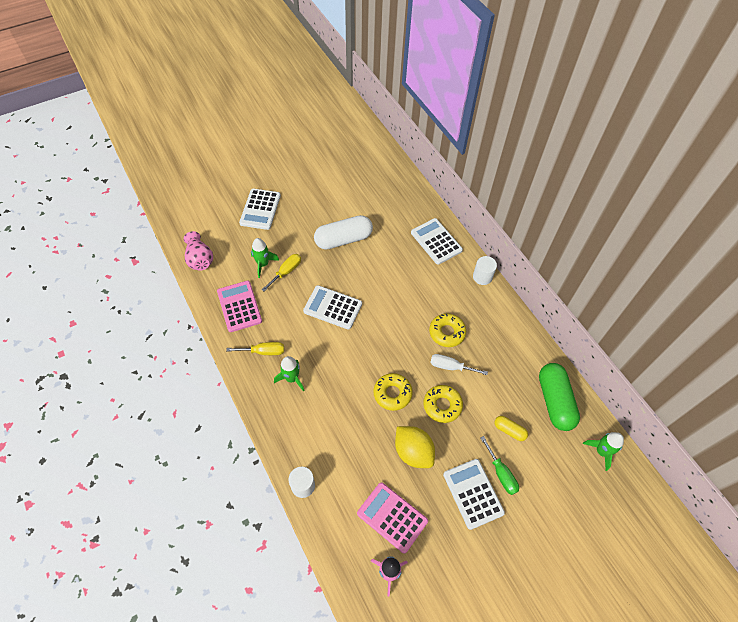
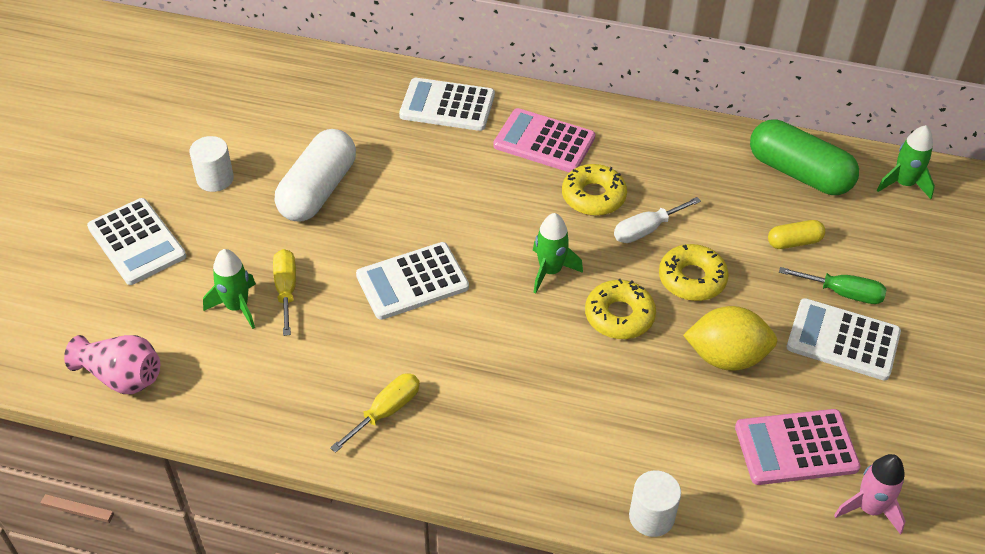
camera: 45 degrees left, 10 degrees down
pink calculator [217,281,262,332] -> pink calculator moved to [493,108,595,172]
green rocket [274,356,305,392] -> green rocket moved to [533,213,583,293]
white cylinder [473,256,497,285] -> white cylinder moved to [189,136,234,192]

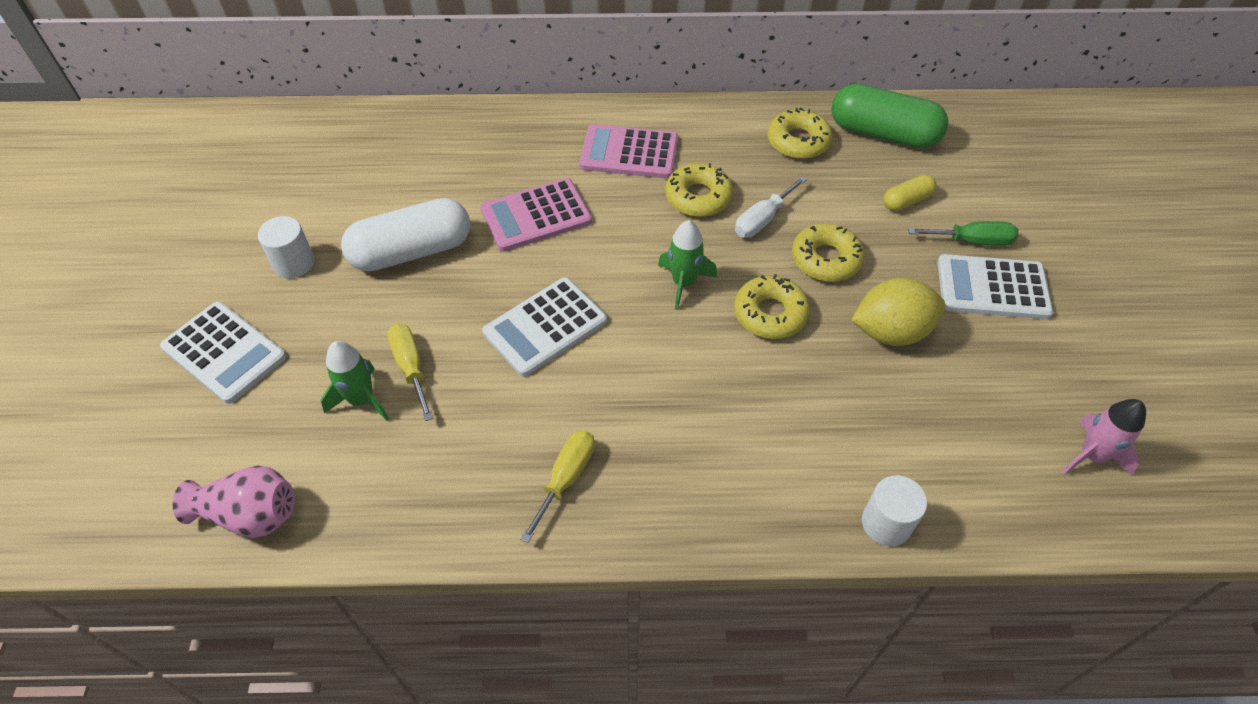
camera: 15 degrees left, 5 degrees up
white capsule [275,129,356,221] -> white capsule turned 60 degrees clockwise [341,198,470,271]
white calculator [399,78,495,131] -> none
pink calculator [735,409,861,485] -> pink calculator moved to [480,178,592,252]
green rocket [877,125,935,199] -> none
none -> yellow donut [767,108,833,159]

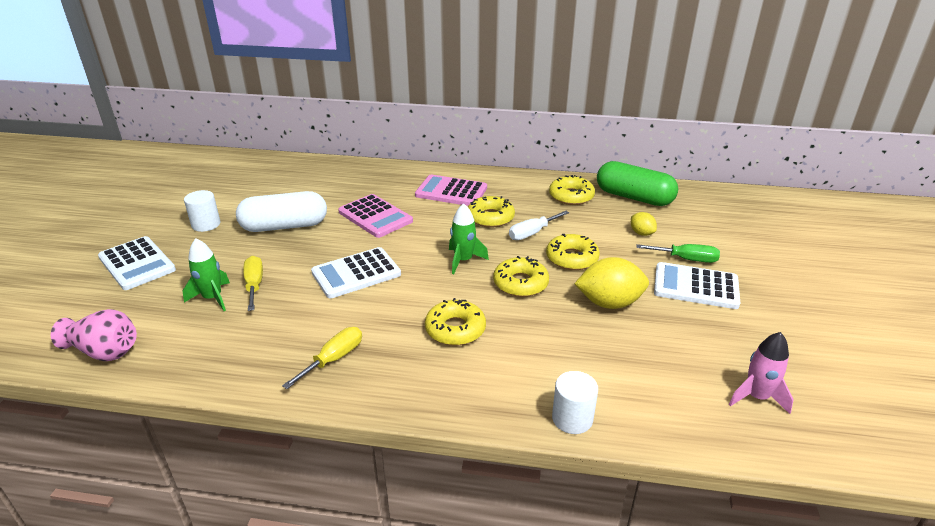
camera: 10 degrees right, 20 degrees down
pink calculator [480,178,592,252] -> pink calculator turned 120 degrees counterclockwise [338,194,413,238]
yellow capsule [883,174,937,211] -> yellow lemon [631,212,657,236]
none -> yellow donut [425,298,486,346]

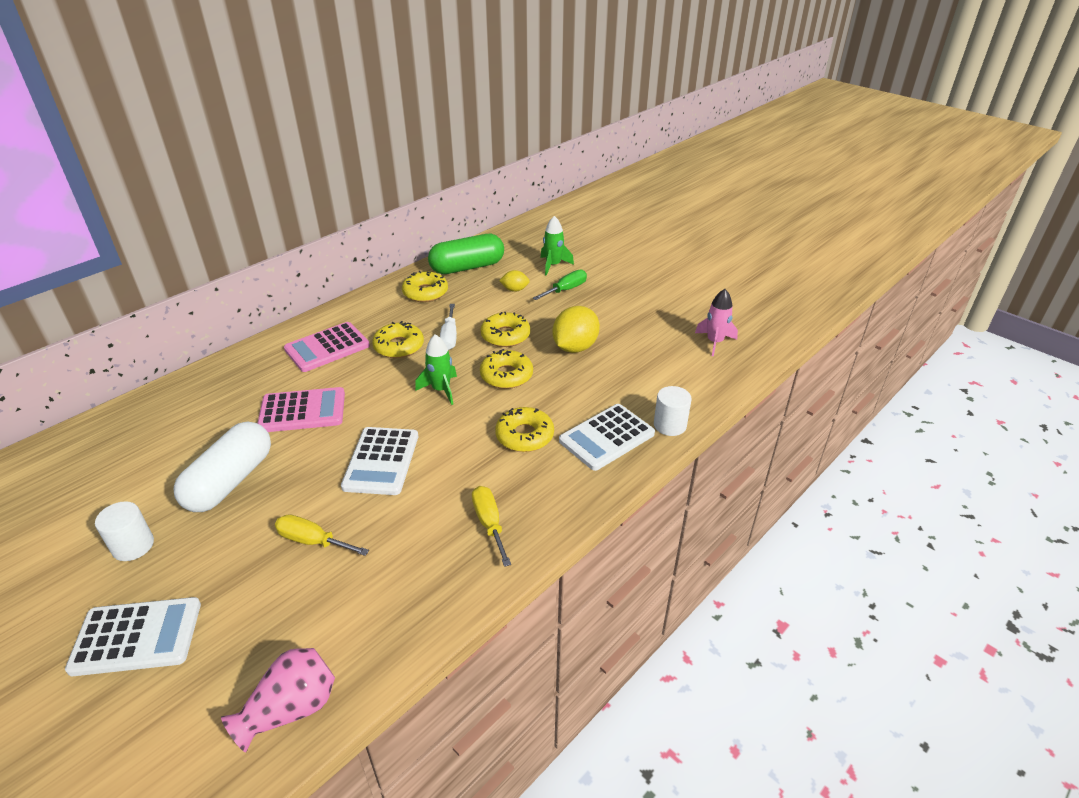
camera: 55 degrees left, 5 degrees up
green rocket [183,238,230,311] -> green rocket moved to [540,216,574,276]
white calculator [654,262,740,309] -> white calculator moved to [559,404,655,471]

